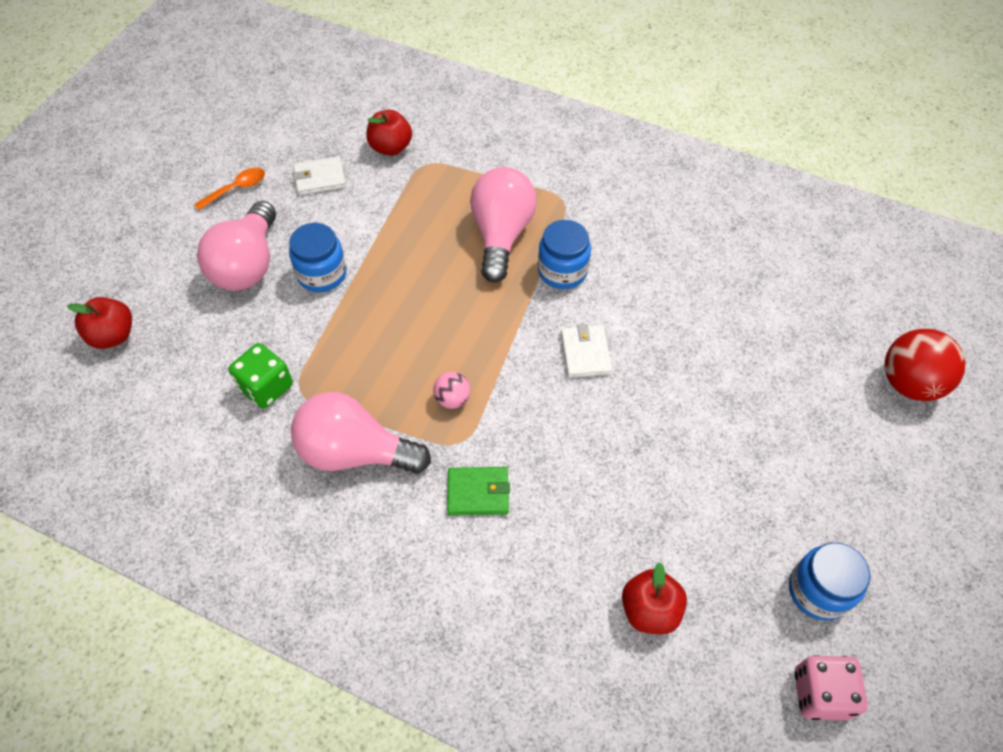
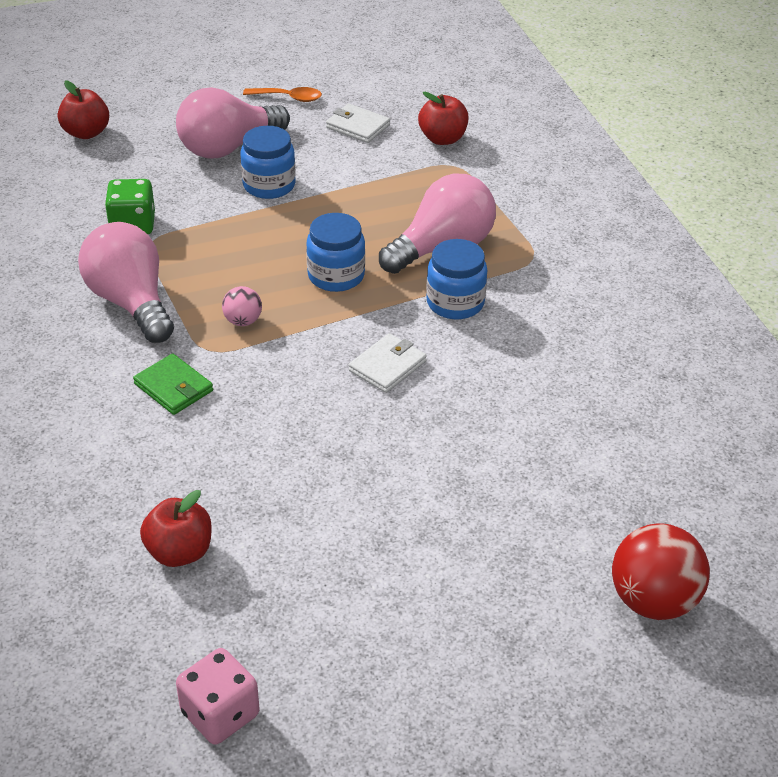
camera: 45 degrees right, 15 degrees down
blue jar [789,542,870,621] -> blue jar moved to [306,213,365,292]

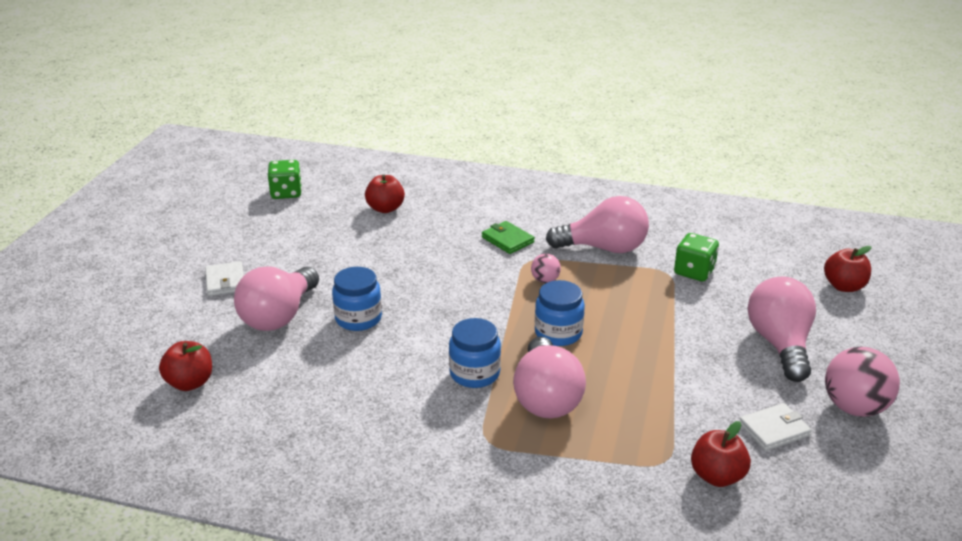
camera: 125 degrees right, 10 degrees down
green wallet [133,353,213,415] -> green wallet turned 60 degrees clockwise [482,221,535,254]
pink dice [176,648,260,745] -> green dice [268,160,302,199]
blue jar [241,126,296,199] -> blue jar moved to [332,267,382,331]
orange spoon [243,87,322,102] -> pink ball [825,347,900,417]
white wallet [349,333,427,393] -> white wallet moved to [205,261,244,296]
red ball [612,524,710,620] -> none
none -> red apple [159,341,212,391]
none -> pink light bulb [234,266,319,331]

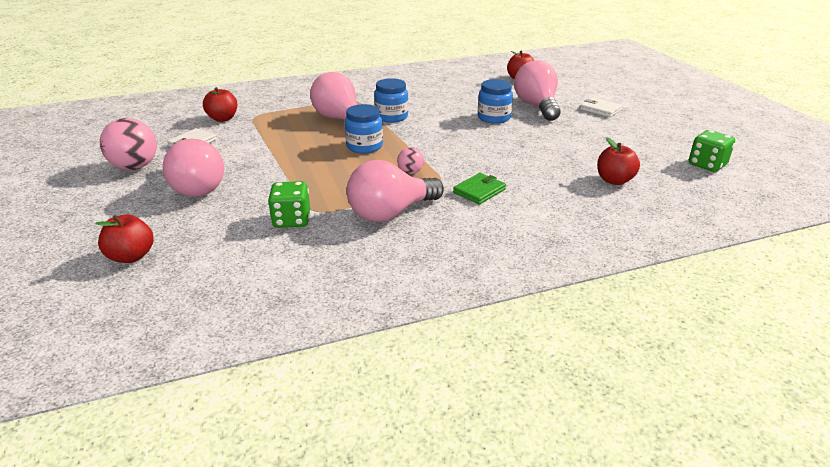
camera: 145 degrees right, 0 degrees up
green wallet [482,221,535,254] -> green wallet turned 60 degrees counterclockwise [453,173,506,204]

